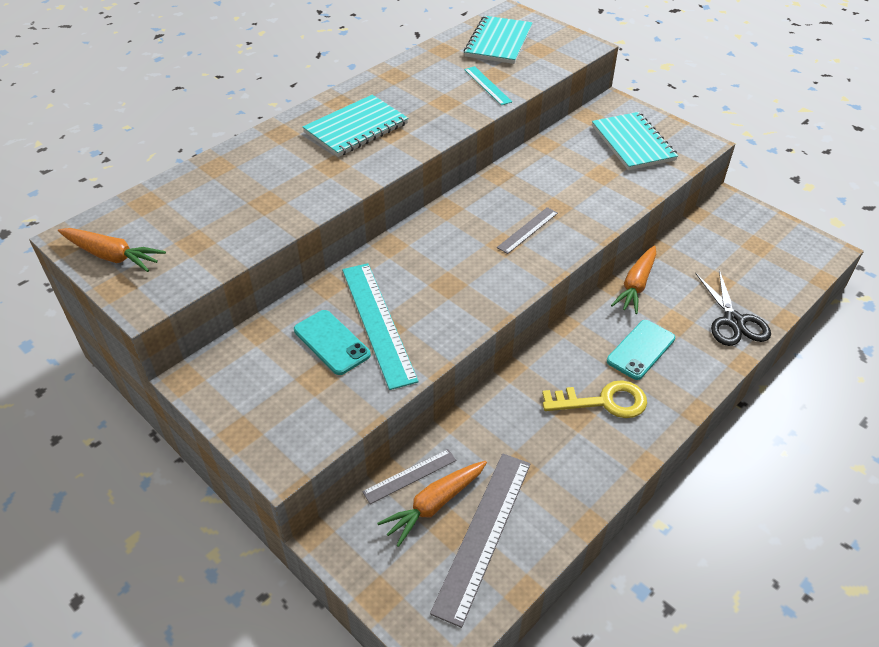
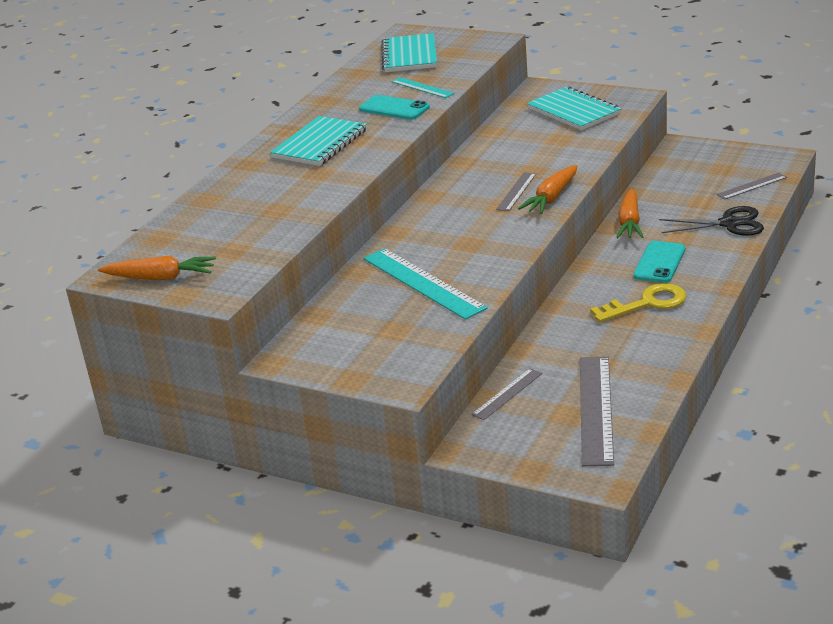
camera: 15 degrees left, 15 degrees down
turquoise phone [294,310,371,375] -> turquoise phone moved to [359,95,430,120]
orange carrot [377,461,487,547] -> orange carrot moved to [518,165,577,214]
black scissors [695,270,771,346] -> black scissors turned 60 degrees counterclockwise [659,206,764,236]
none -> grey ruler [717,173,787,200]

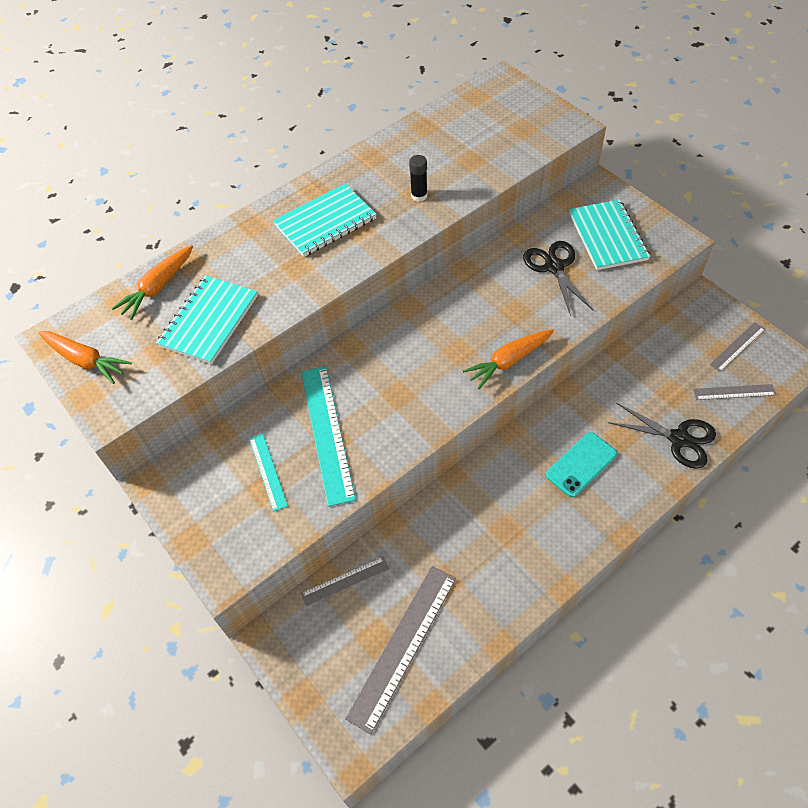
camera: 25 degrees right, 25 degrees up
turquoise phone [359,95,430,120] -> black glue stick [409,155,428,202]
turquoise notebook [381,33,437,72] -> turquoise notebook moved to [156,275,258,364]
turquoise ruler [391,77,454,98] -> turquoise ruler moved to [249,434,288,511]
grey ruler [496,172,536,211] -> grey ruler moved to [709,322,765,372]
yellow key [590,283,686,322] -> none
orange carrot [616,188,643,238] -> orange carrot moved to [111,245,193,320]
none -> black scissors [523,241,593,316]

